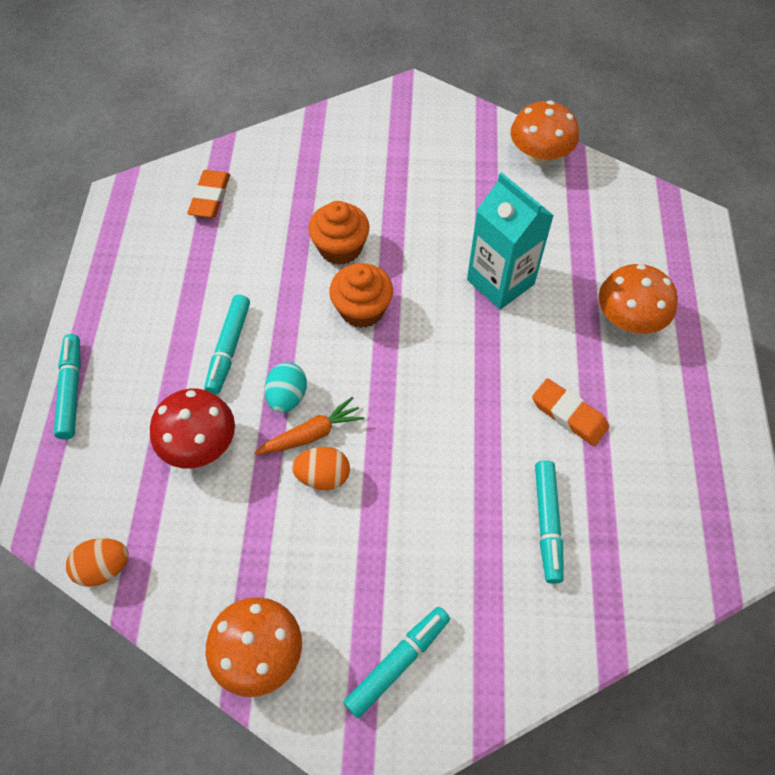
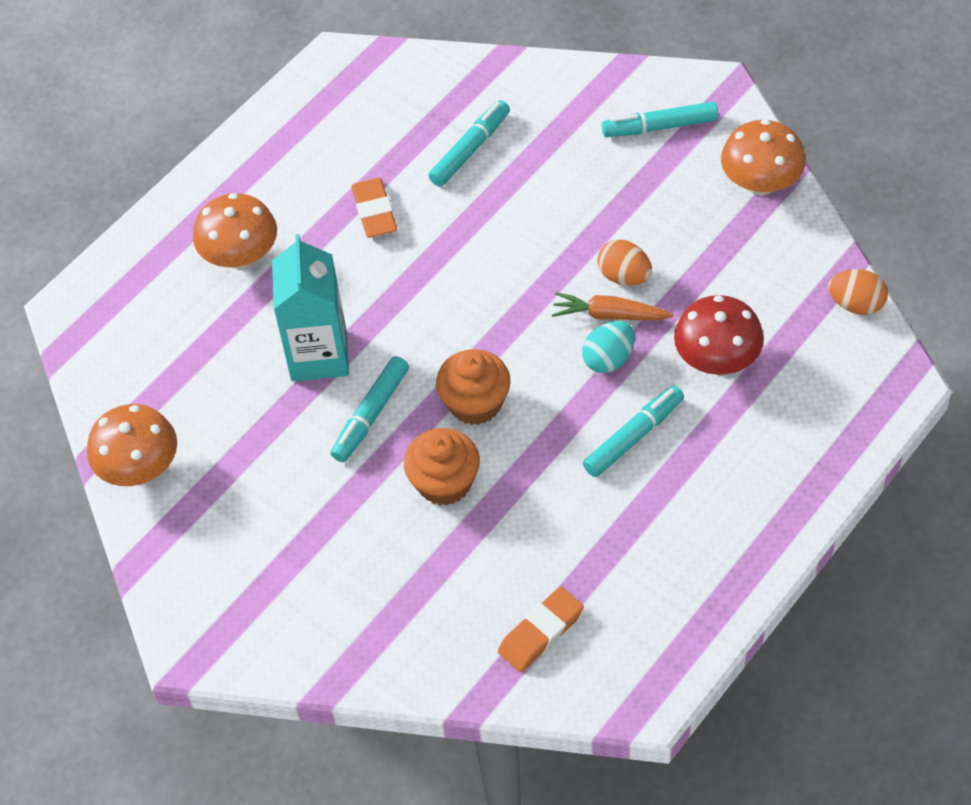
camera: 140 degrees left, 5 degrees down
turquoise marker [54,334,81,439] -> turquoise marker moved to [331,356,409,462]

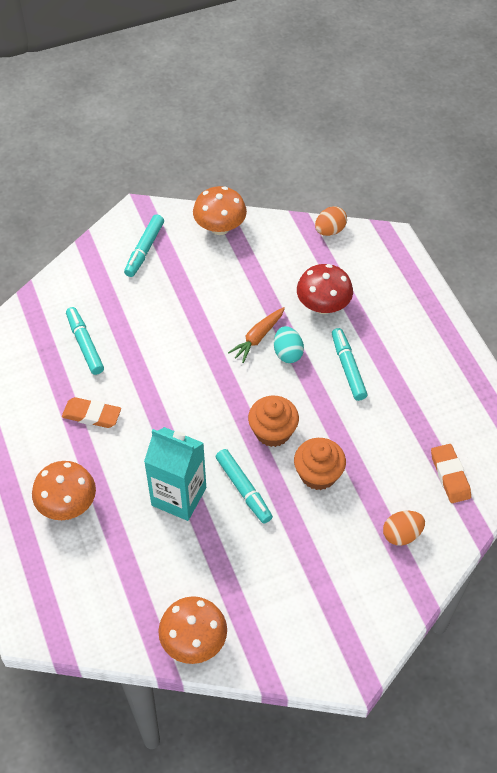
camera: 65 degrees left, 0 degrees up
orange egg [597,239,652,286] -> orange egg moved to [383,511,425,546]

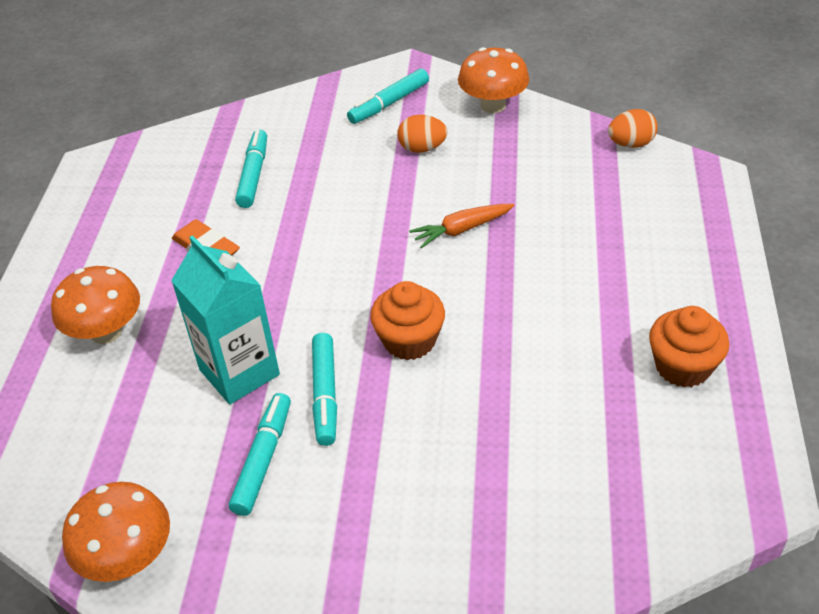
camera: 30 degrees right, 10 degrees down
turquoise egg [274,326,304,363] -> none
orange cupcake [294,438,346,490] -> orange cupcake moved to [649,306,729,388]
red mushroom [297,264,353,314] -> none
turquoise marker [332,328,367,401] -> turquoise marker moved to [229,393,291,516]
orange egg [383,511,425,546] -> orange egg moved to [397,114,448,153]
orange eraser [431,444,471,503] -> none

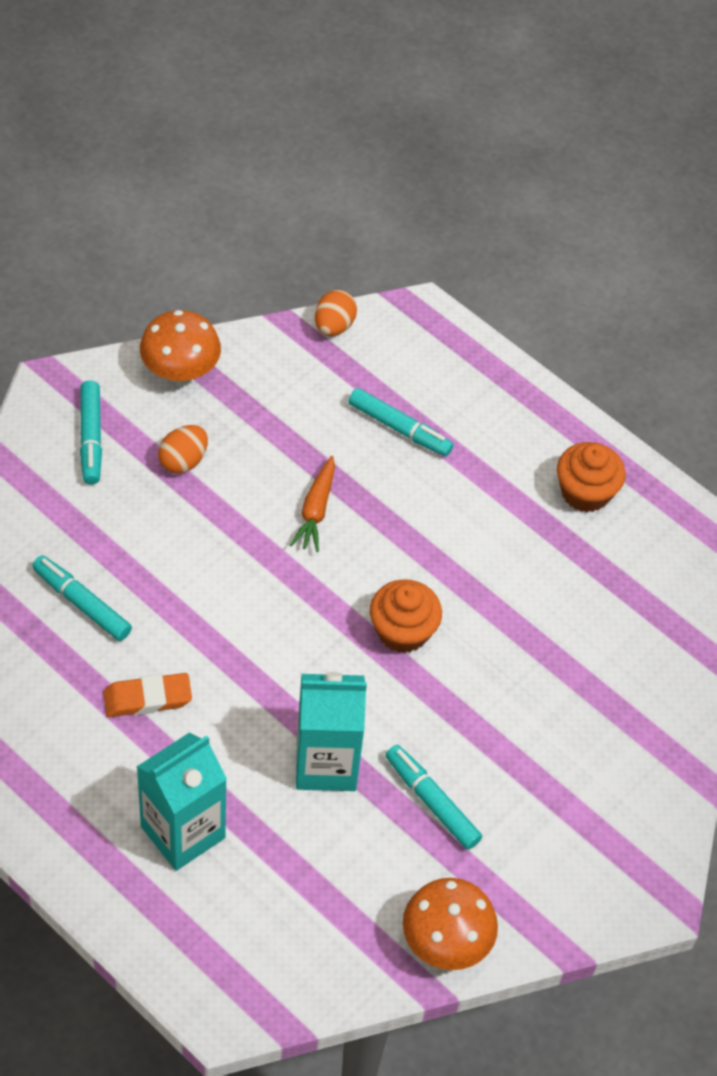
camera: 60 degrees left, 10 degrees up
orange mushroom [51,266,140,344] -> turquoise carton [137,733,227,871]
turquoise marker [312,333,337,446] -> turquoise marker moved to [348,388,454,457]

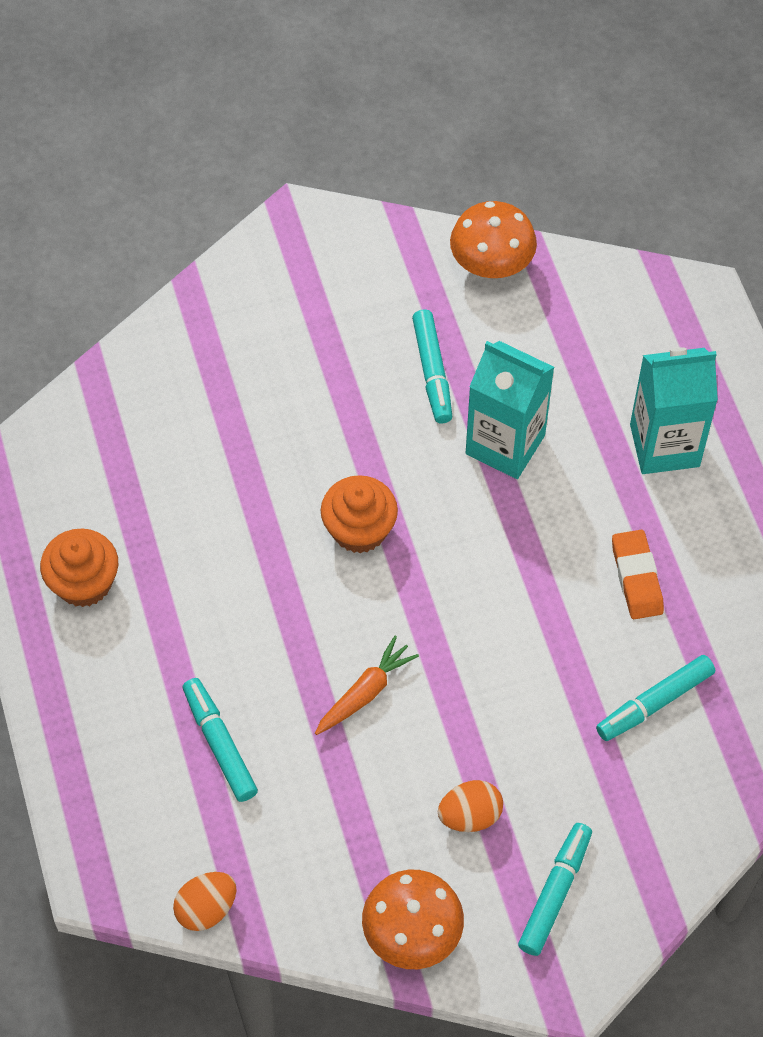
camera: 145 degrees left, 5 degrees up
turquoise marker [32,555,132,641] -> turquoise marker turned 75 degrees clockwise [596,655,715,741]
orange eraser [103,673,192,717] -> orange eraser turned 60 degrees clockwise [612,530,664,619]

